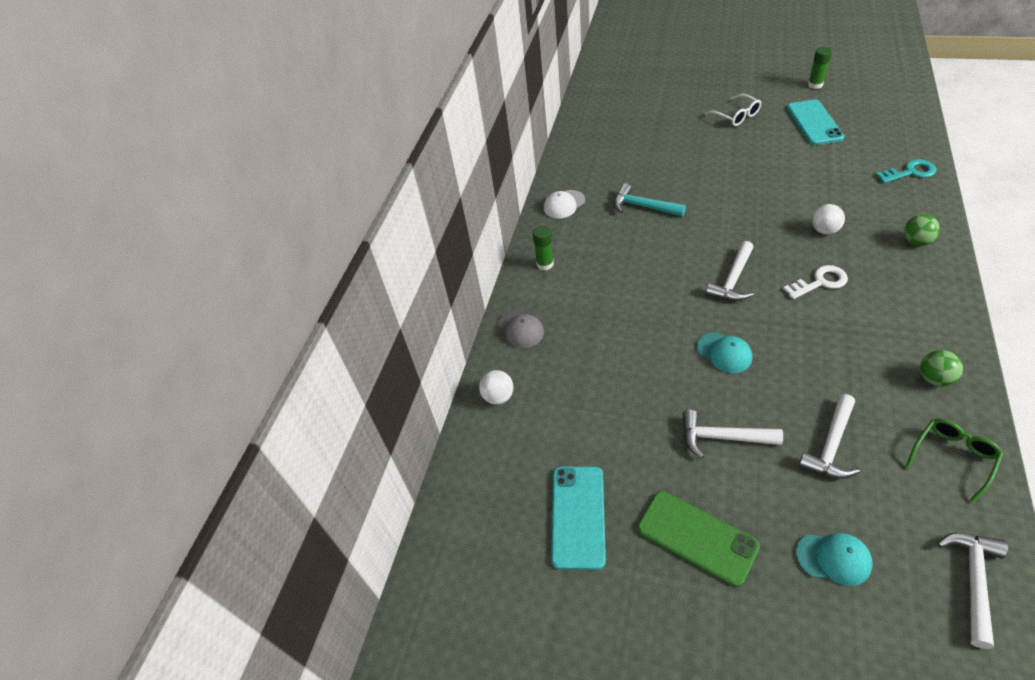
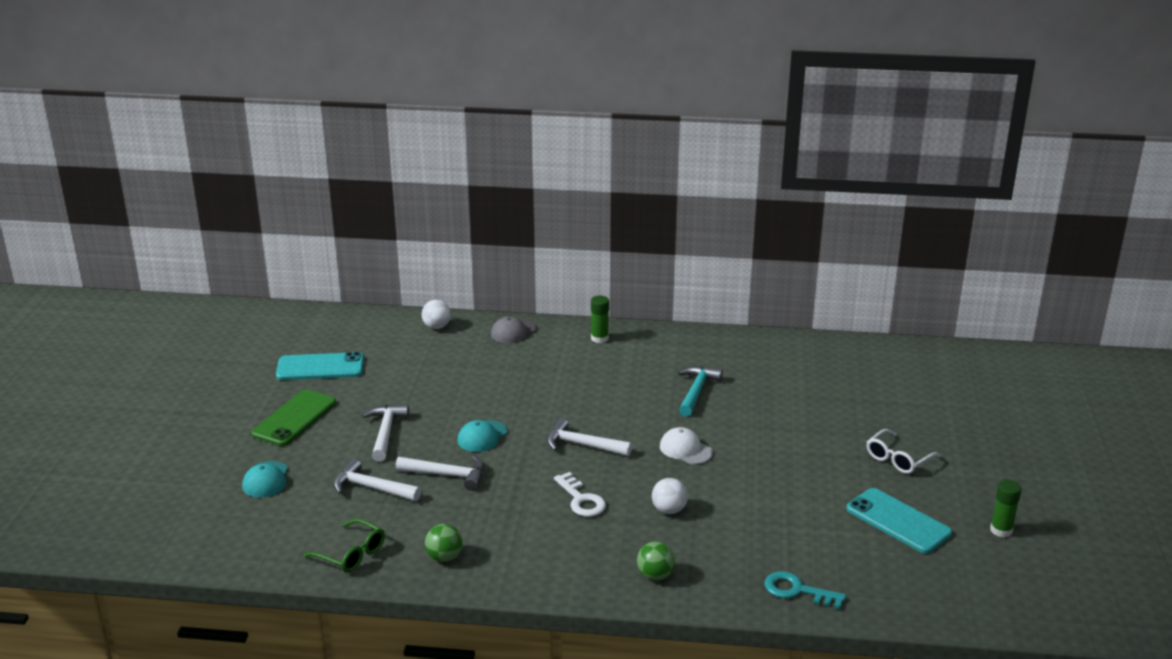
camera: 75 degrees right, 20 degrees down
white cap [544,190,585,218] -> white cap moved to [660,427,713,465]
turquoise phone [787,100,844,145] -> turquoise phone turned 60 degrees clockwise [846,488,952,554]
turquoise key [876,159,936,183] -> turquoise key turned 135 degrees clockwise [764,571,846,609]
white hammer [937,533,1008,649] -> white hammer moved to [396,455,484,491]

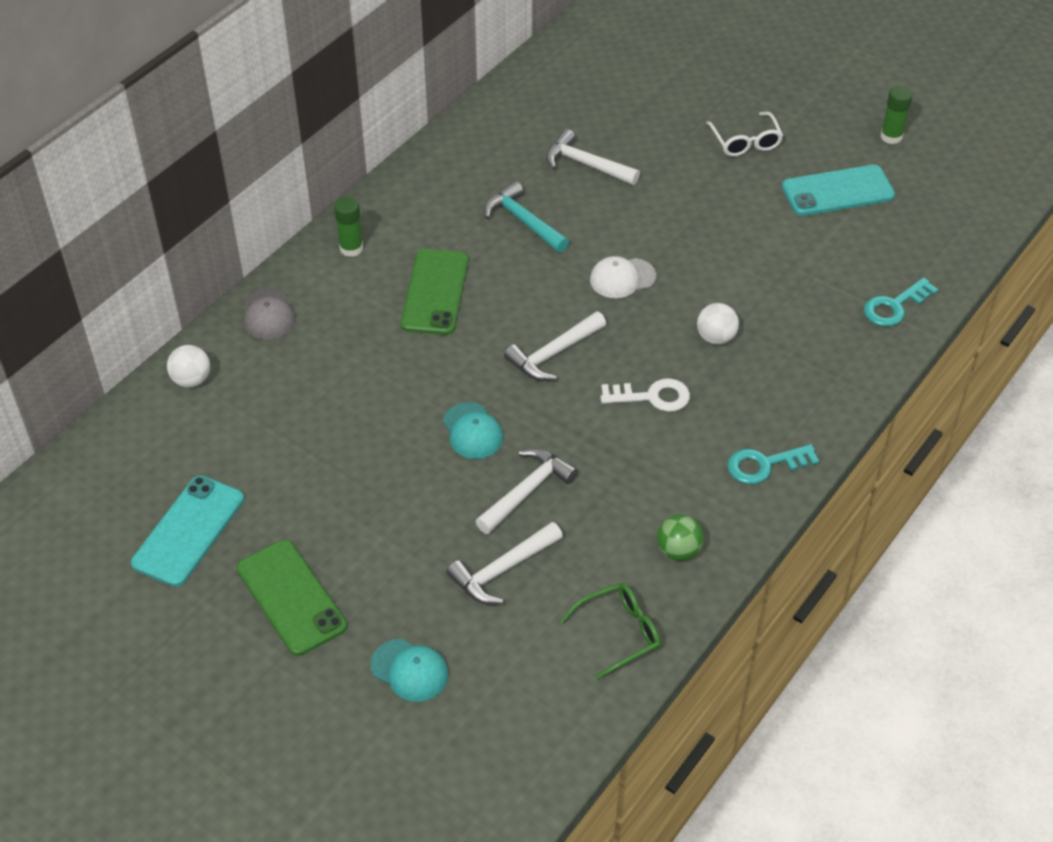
camera: 60 degrees left, 20 degrees up
white hammer [362,404,409,461] -> white hammer moved to [546,129,640,185]
green ball [637,541,675,580] -> none
none -> green phone [401,249,468,335]
none -> turquoise key [727,444,819,484]

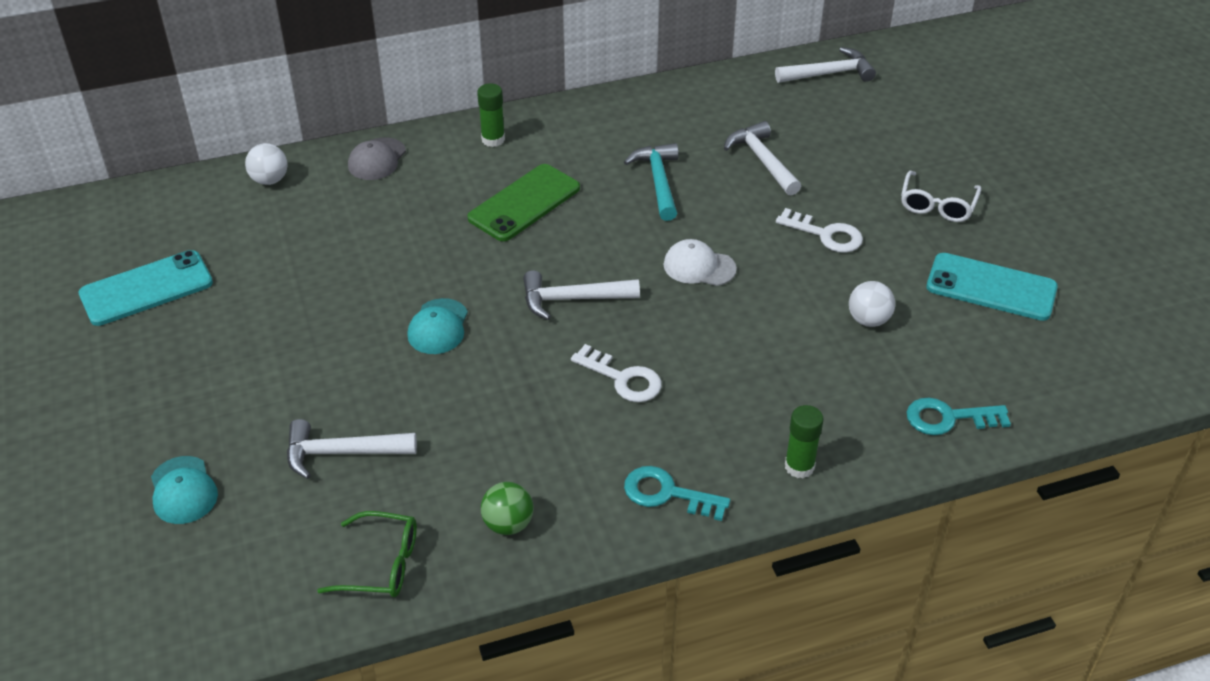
camera: 35 degrees right, 5 degrees down
green phone [237,540,347,656] -> none
white hammer [475,448,578,534] -> white hammer moved to [775,47,876,83]
white ball [697,303,739,345] -> white ball moved to [849,281,895,327]
green glue stick [880,86,913,144] -> green glue stick moved to [785,405,824,478]
none -> white key [776,208,863,253]

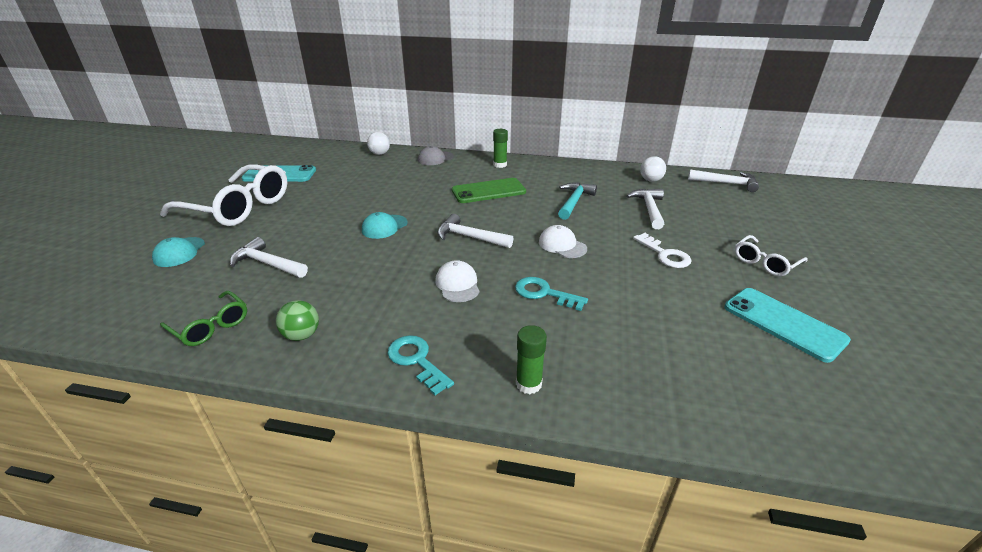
camera: 30 degrees right, 10 degrees down
white key [571,344,662,402] -> white cap [435,260,480,302]
white ball [849,281,895,327] -> white ball moved to [640,156,666,182]
turquoise key [907,398,1011,435] -> turquoise key moved to [515,277,588,311]
none -> white glasses [160,165,287,226]

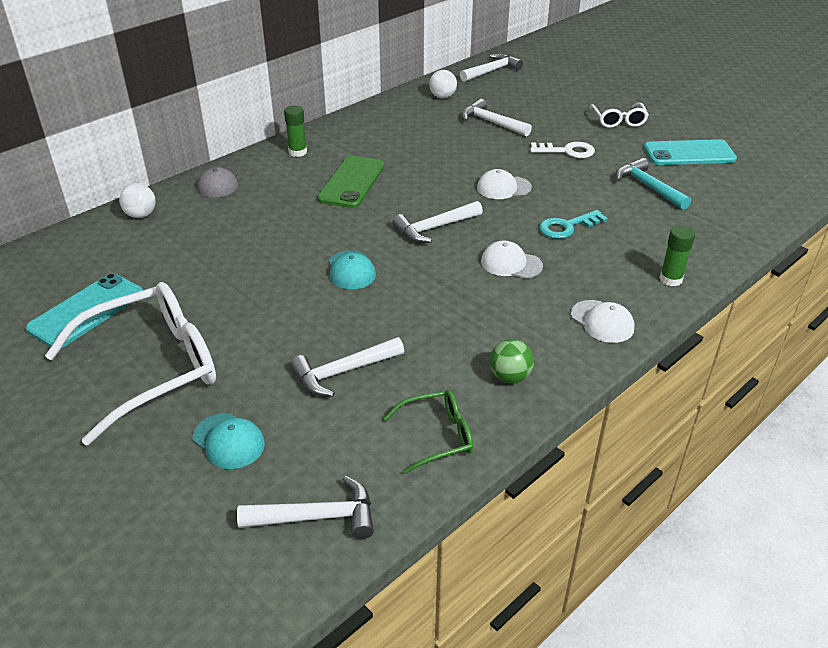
camera: 55 degrees left, 5 degrees up
turquoise key [387,335,454,395] -> white cap [571,300,634,343]
turquoise hammer [558,182,597,220] -> turquoise hammer moved to [616,158,691,210]
none -> white hammer [237,476,374,539]

